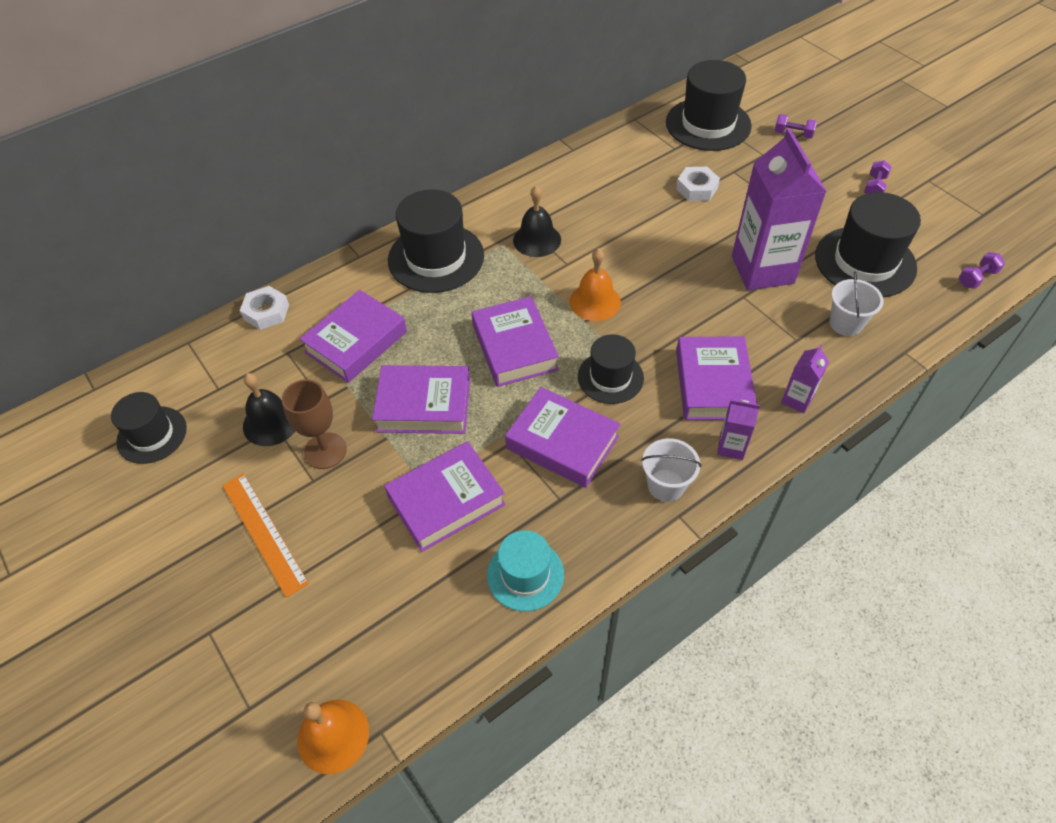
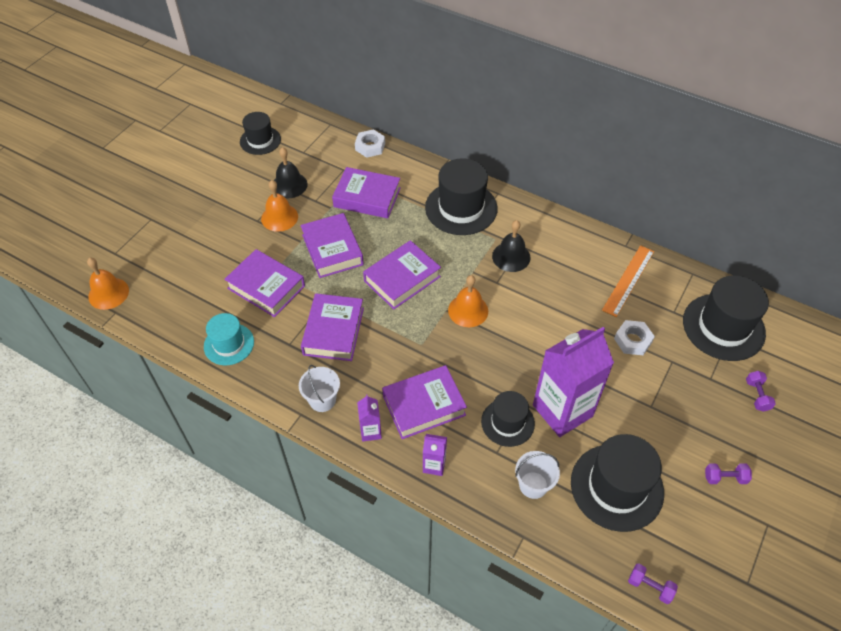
camera: 65 degrees right, 0 degrees up
orange ruler [222,473,309,598] -> orange ruler moved to [602,245,654,317]
brown goblet [282,379,347,469] -> orange bell [261,180,298,232]
black hat [578,334,644,404] -> black hat moved to [481,391,535,447]

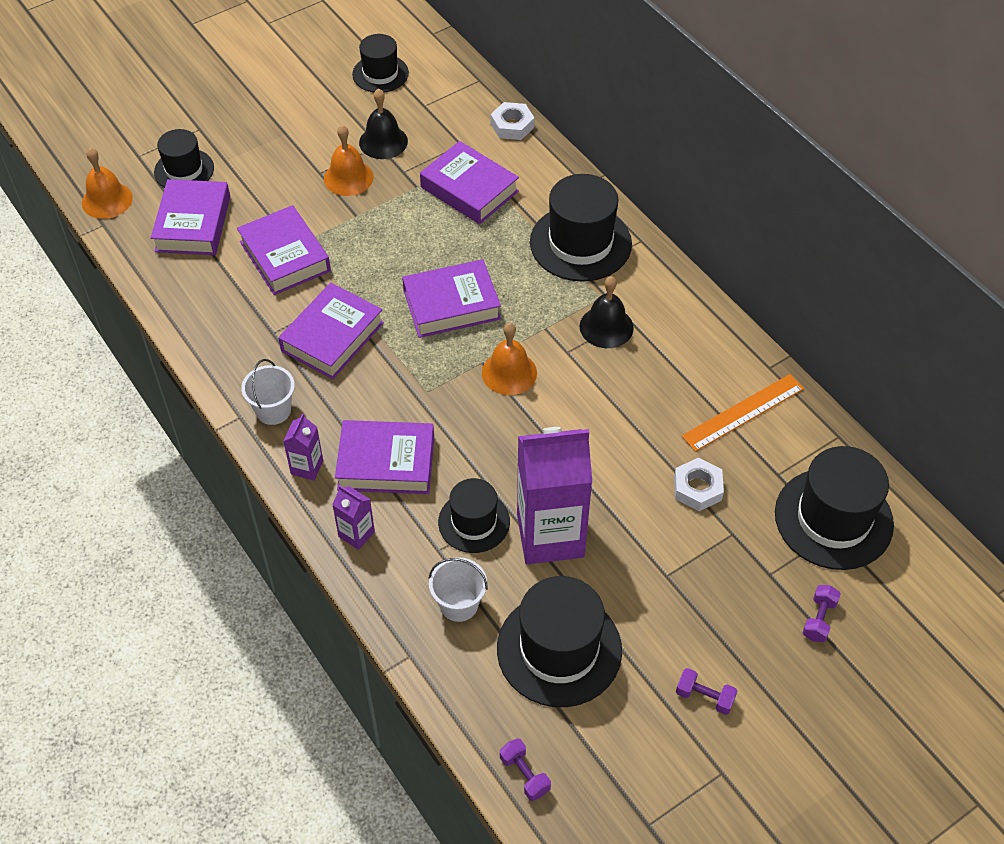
camera: 25 degrees right, 0 degrees up
turquoise hat [204,313,254,365] -> none
purple book [300,213,364,278] -> purple book moved to [151,179,230,255]
none -> black hat [154,129,214,188]

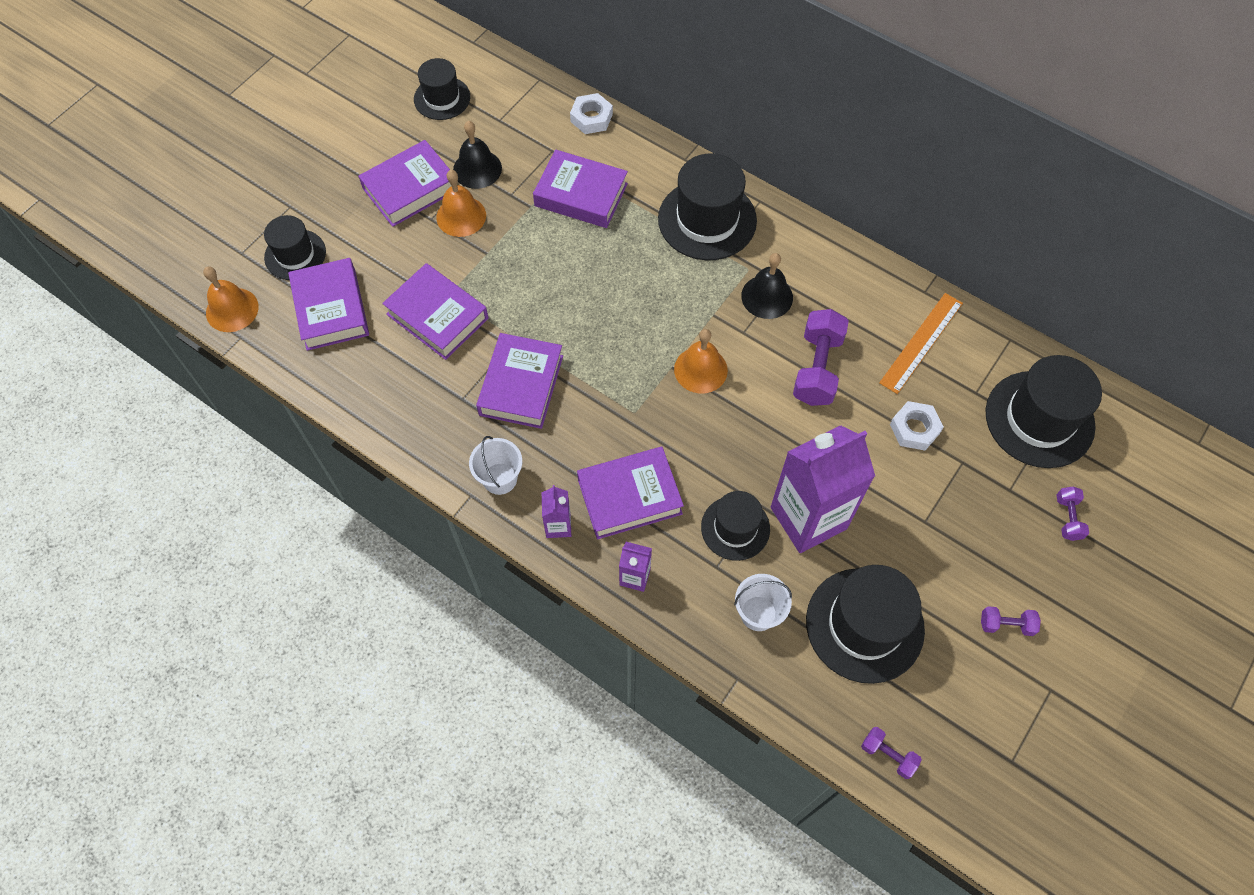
camera: 20 degrees left, 10 degrees up
purple book [402,259,501,338] -> purple book moved to [358,140,451,227]
none -> purple dumbbell [793,309,849,406]

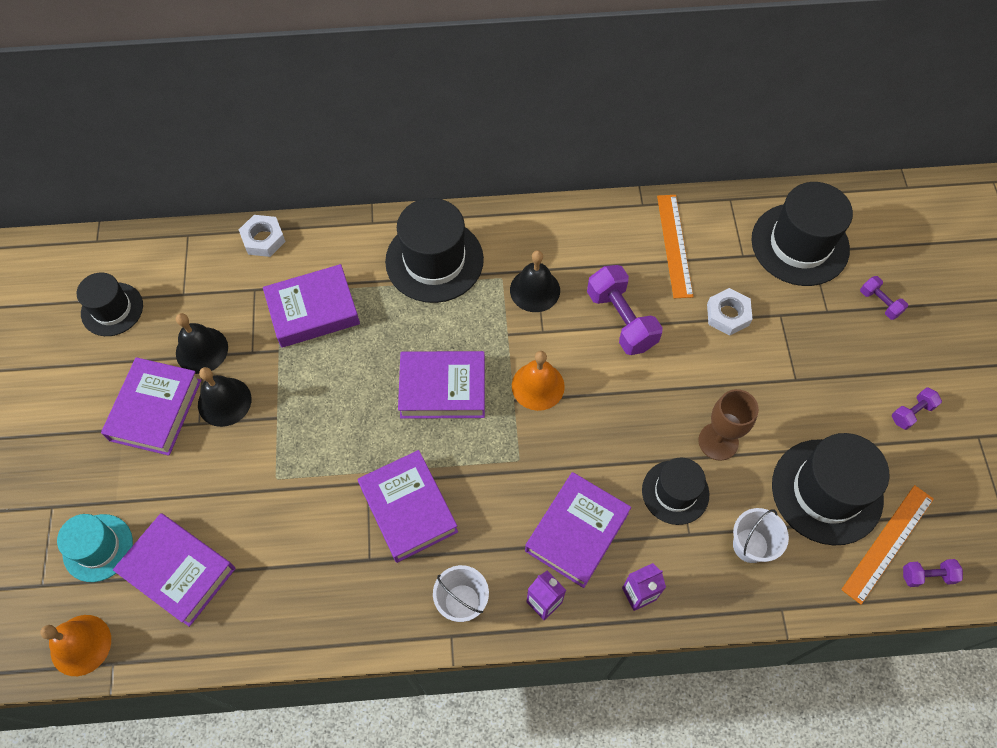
camera: 40 degrees left, 0 degrees up
black hat [264,215,326,280] -> turquoise hat [57,514,133,582]
purple book [382,263,488,360] -> purple book moved to [398,351,485,419]
orange bell [436,170,486,237] -> black bell [198,367,252,427]
purple carton [771,425,875,553] -> brown goblet [698,389,759,461]
none -> orange ruler [841,485,934,605]

